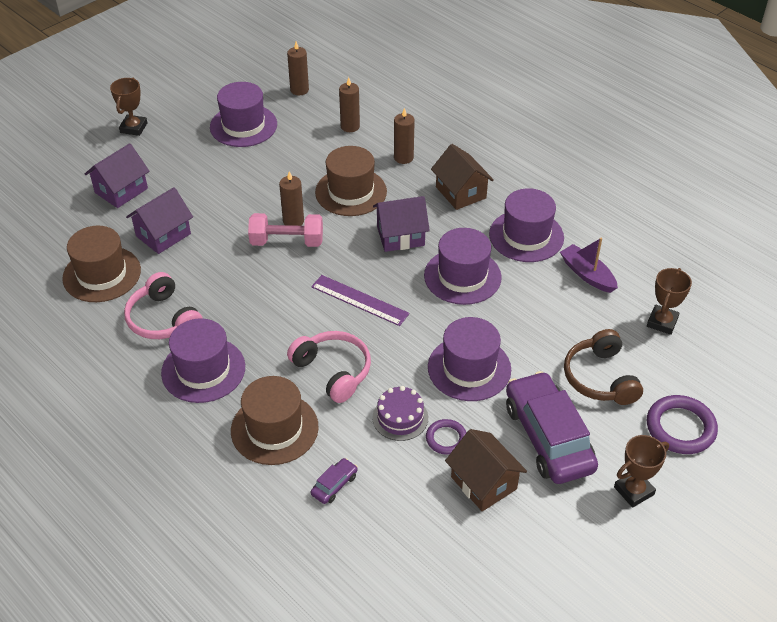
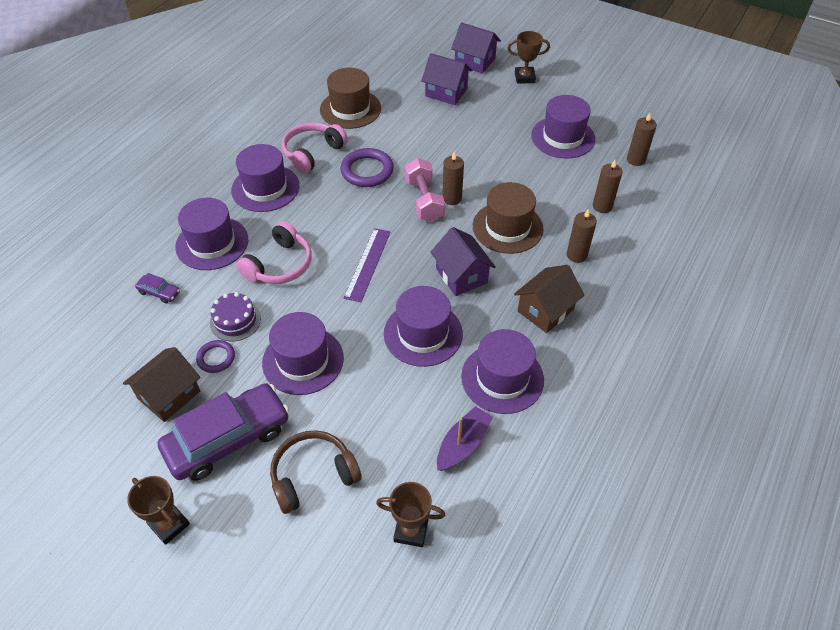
camera: 75 degrees right, 5 degrees up
purple house [126,187,193,254] -> purple house moved to [451,22,501,74]
brown hat [231,376,319,465] -> purple hat [175,198,248,270]
purple ring [647,395,718,454] -> purple ring moved to [341,148,394,187]

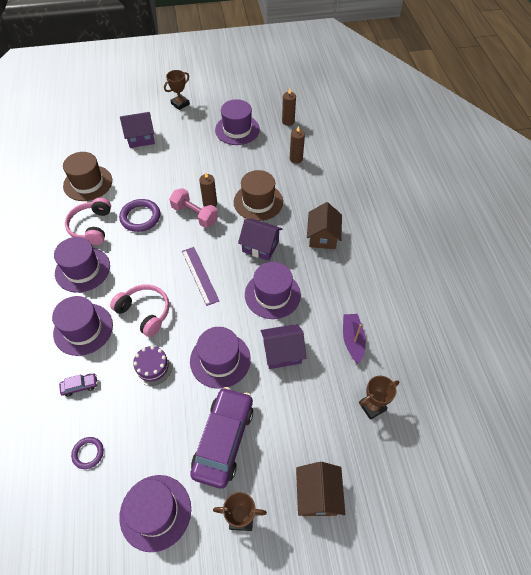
camera: 40 degrees left, 5 degrees up
brown house [123,347,200,422] -> brown house moved to [296,462,345,516]
purple ring [196,340,235,373] -> purple ring moved to [71,437,104,469]
pink headphones [236,221,312,284] -> pink headphones turned 45 degrees counterclockwise [110,284,169,337]
brown headphones [270,430,361,514] -> none
purple house [451,22,501,74] -> purple house moved to [261,324,306,369]
purple hat [461,329,544,414] -> purple hat moved to [120,475,191,552]
brown candle [567,209,597,263] -> none

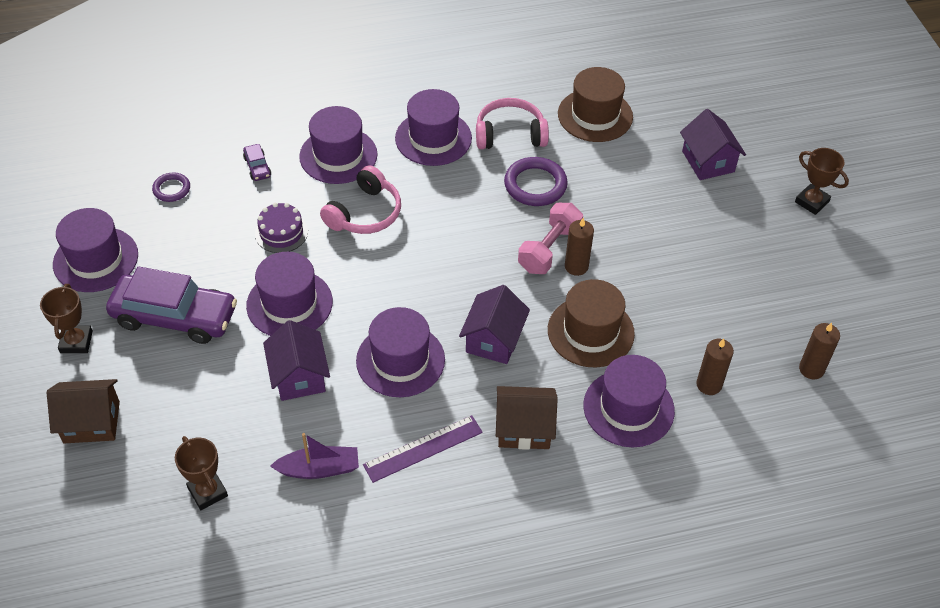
camera: 85 degrees right, 5 degrees down
purple ruler [182,247,219,306] -> purple ruler moved to [363,415,483,483]
purple hat [215,99,260,145] -> purple hat moved to [583,355,675,447]

